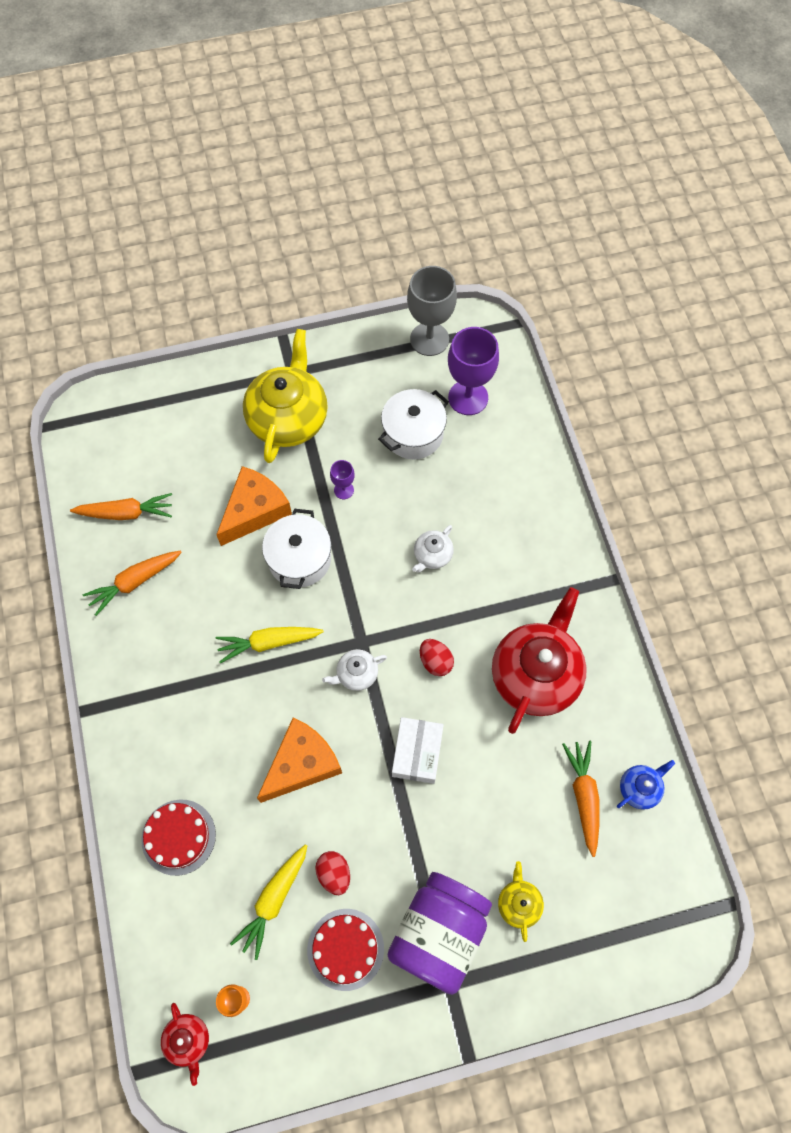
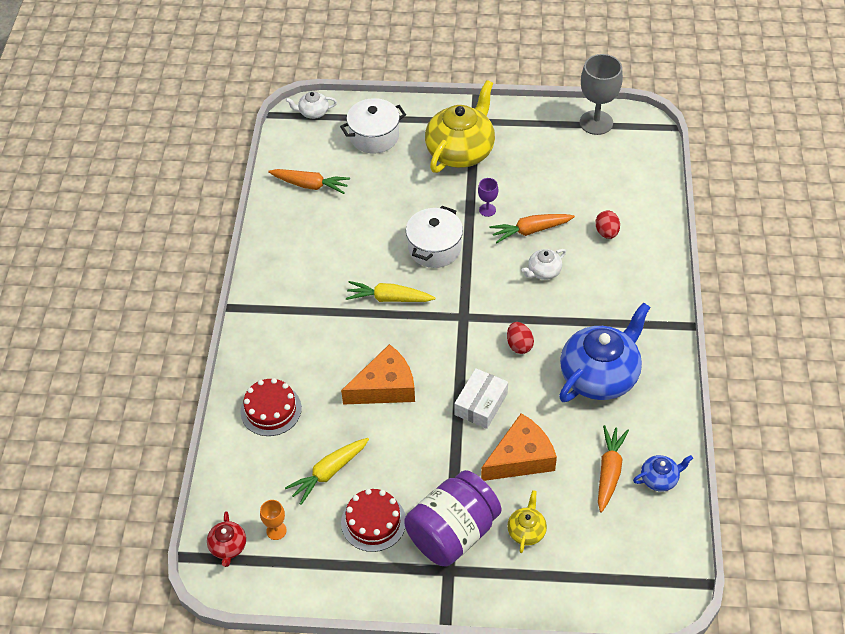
camera: 20 degrees right, 15 degrees down
orange carrot [83,550,182,616] -> orange carrot moved to [490,214,575,243]
orange cheese [216,466,292,546] -> orange cheese moved to [481,413,557,481]
red egg [315,851,350,895] -> red egg moved to [595,211,620,239]
white teapot [322,649,387,691] -> white teapot moved to [286,91,337,119]
white pot [378,389,449,459] -> white pot moved to [340,98,406,153]
purple goblet [448,327,499,415] -> none
red teapot [492,587,587,734] -> blue teapot [559,302,650,402]

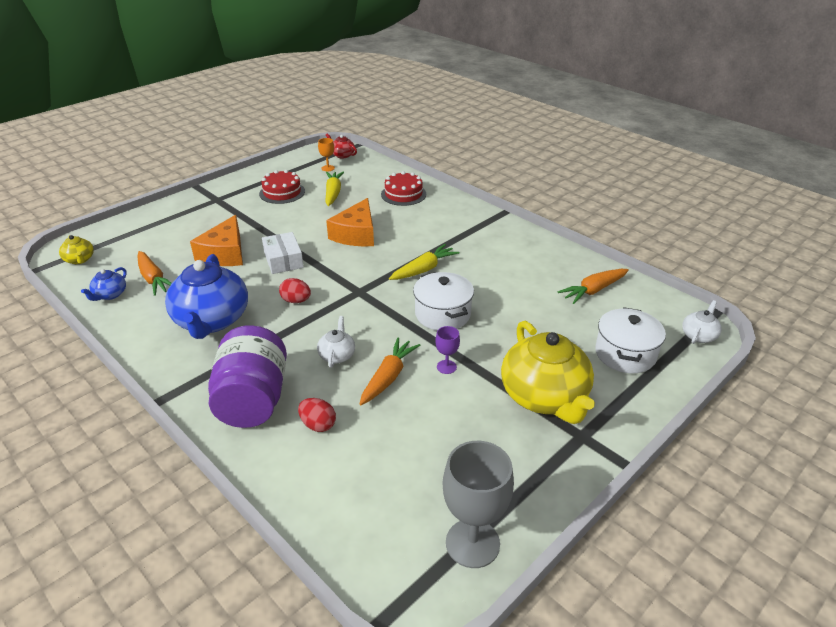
camera: 130 degrees right, 15 degrees down
purple jar [405,470,501,567] -> purple jar moved to [208,325,287,428]
yellow teapot [507,490,547,553] -> yellow teapot moved to [59,235,94,264]

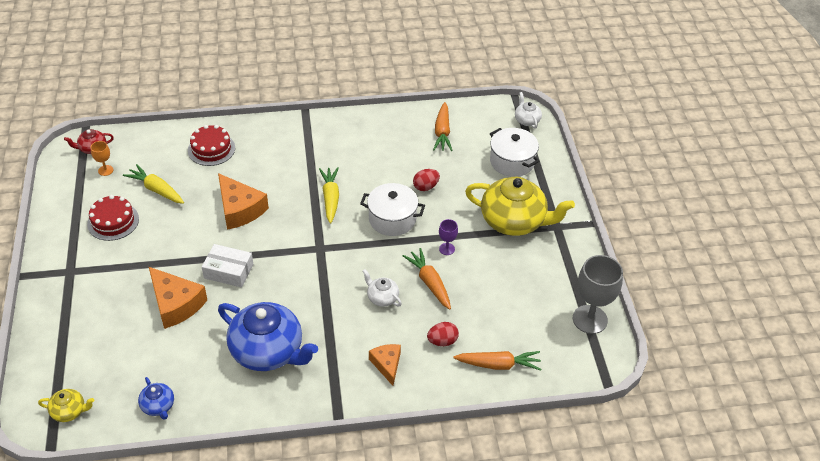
camera: 55 degrees left, 10 degrees up
orange carrot [138,251,172,296] -> orange carrot moved to [453,351,541,371]
purple jar [208,325,287,428] -> orange cheese [369,344,401,386]
red egg [279,278,311,303] -> red egg moved to [413,169,440,191]

